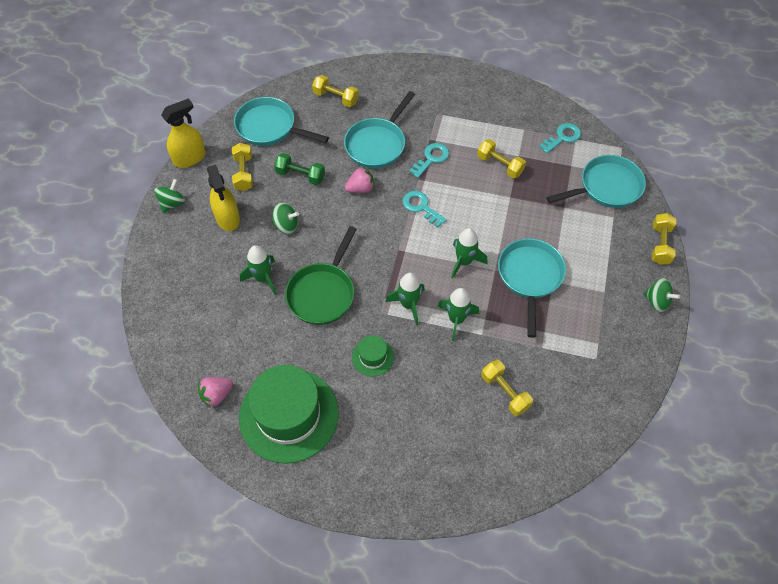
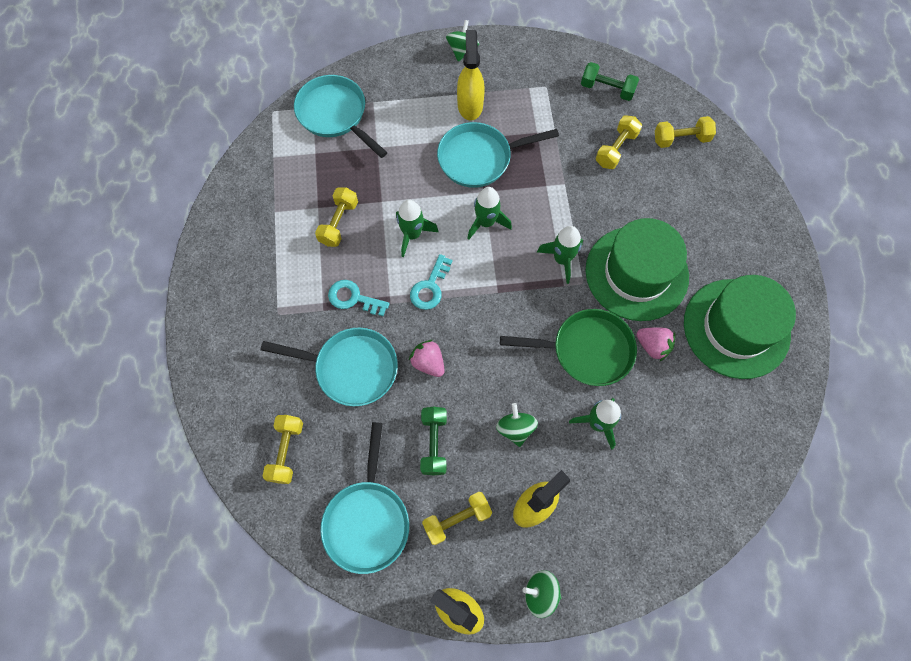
camera: 110 degrees left, 10 degrees up
pink strawberry [198,377,233,408] -> pink strawberry moved to [636,327,676,361]
green hat [352,335,394,376] -> green hat [585,218,689,321], size x2.26
green rocket [438,288,479,341] -> green rocket moved to [396,200,438,257]
turquoise key [539,123,581,153] -> none
yellow dumbbell [652,213,676,265] -> yellow dumbbell moved to [655,116,716,148]
none -> yellow spray bottle [457,30,485,121]
none -> green dumbbell [581,62,639,101]

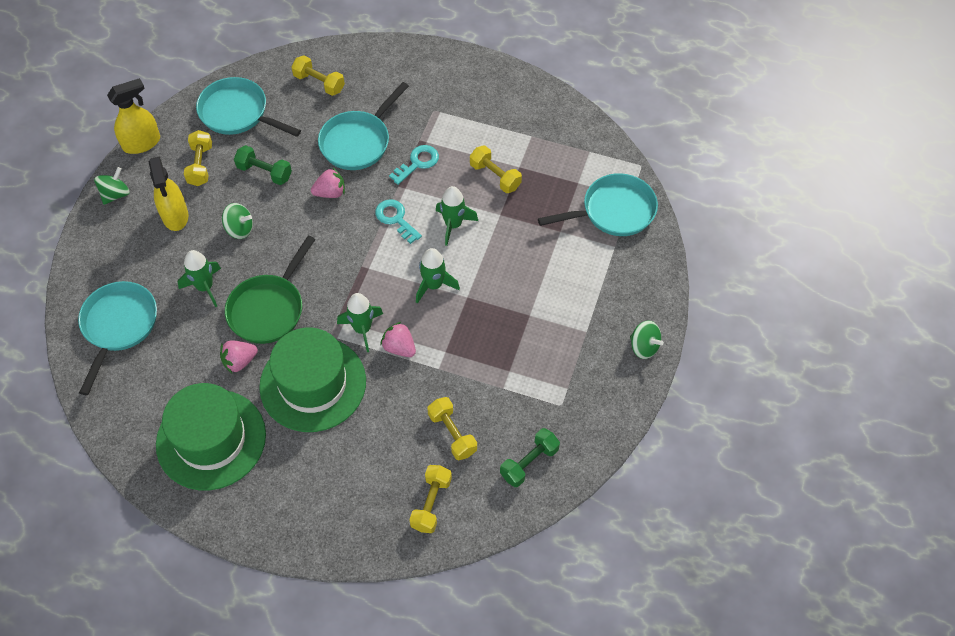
camera: 115 degrees right, 10 degrees down
turquoise pan [437,122,559,188] -> turquoise pan moved to [78,281,157,395]
yellow spray bottle [457,30,485,121] -> none
none -> pink strawberry [380,322,416,357]

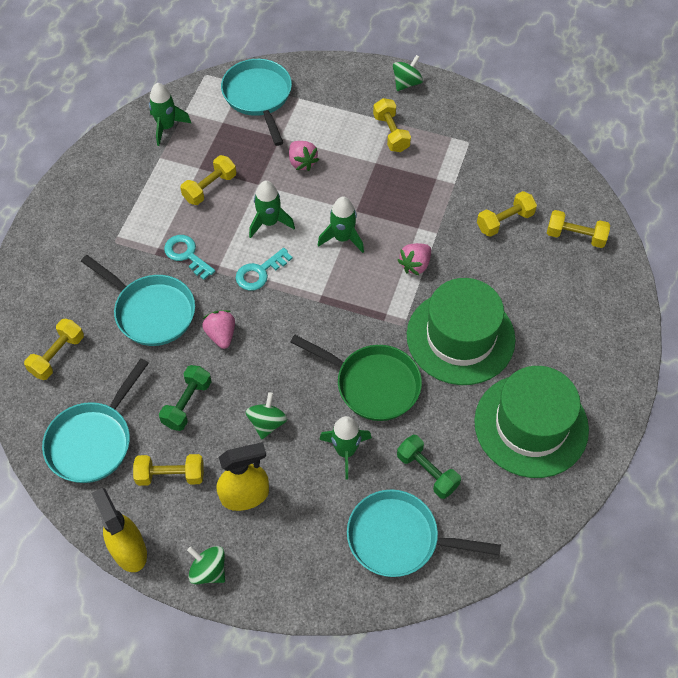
camera: 90 degrees left, 0 degrees up
pink strawberry [220,340,258,373] -> pink strawberry moved to [289,141,319,171]
green rocket [337,293,383,352] -> green rocket moved to [149,83,191,146]
green dumbbell [500,428,560,487] -> green dumbbell moved to [397,435,461,499]
none -> yellow dumbbell [373,98,411,152]

